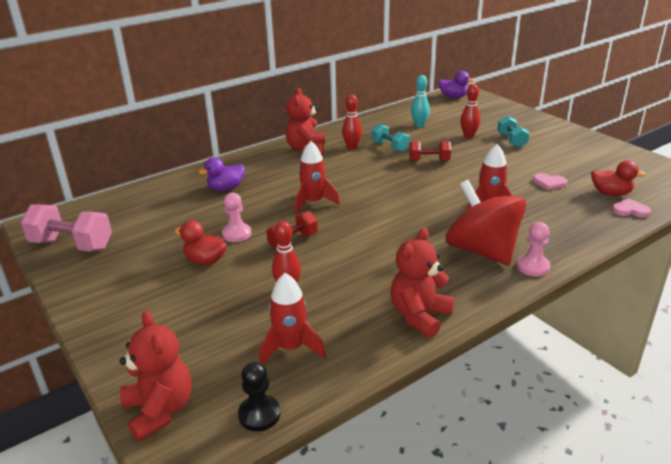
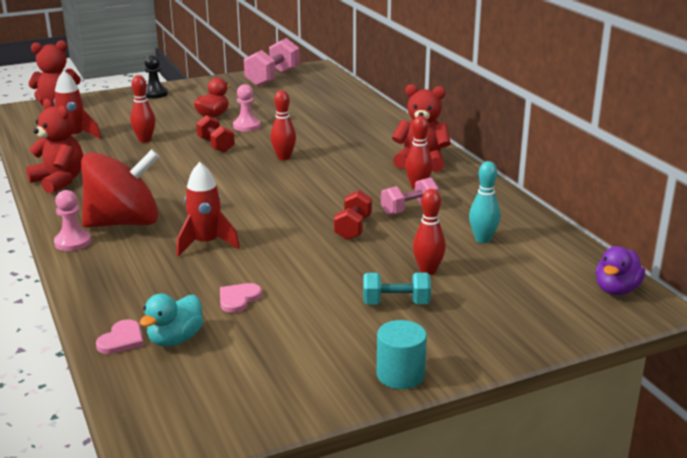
camera: 100 degrees right, 5 degrees down
purple duck [198,157,245,191] -> none
black pawn [238,362,281,431] -> black pawn moved to [144,55,168,98]
red rocket [295,141,340,214] -> red bowling pin [270,90,296,160]
turquoise dumbbell [371,123,410,152] -> pink dumbbell [381,177,439,215]
red duck [591,160,646,196] -> turquoise duck [140,294,203,347]
none -> turquoise cylinder [376,320,427,389]

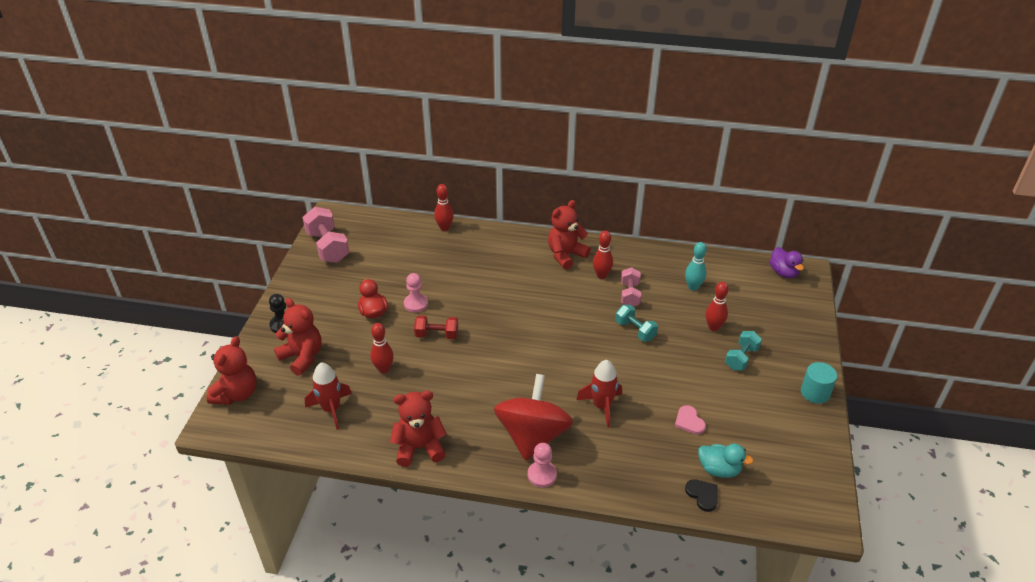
camera: 55 degrees left, 15 degrees up
pink heart [96,319,144,354] -> black heart [685,479,718,512]
turquoise duck [140,294,203,347] -> turquoise duck turned 45 degrees counterclockwise [698,444,754,478]
red bowling pin [270,90,296,160] -> red bowling pin moved to [434,184,454,231]
red dumbbell [334,190,372,240] -> turquoise dumbbell [616,305,658,342]
none -> red teddy bear [274,298,322,376]

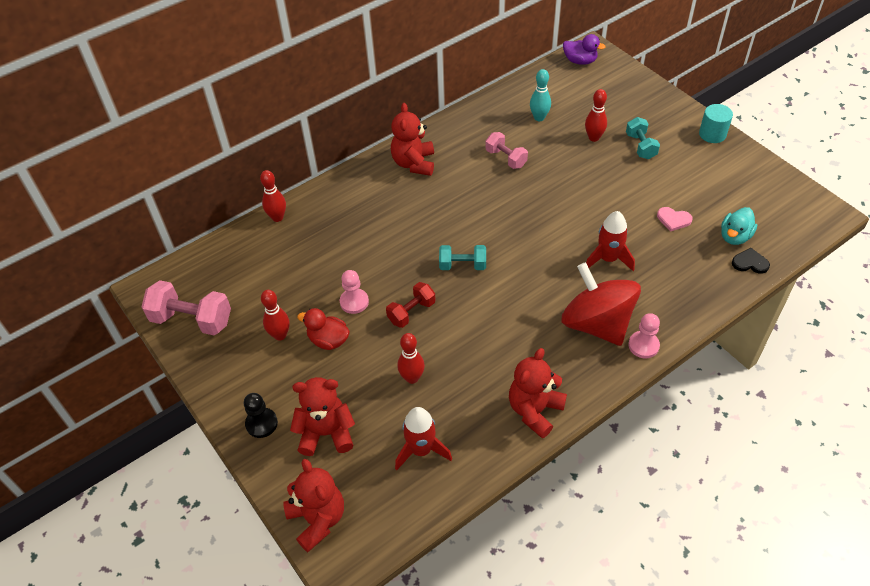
camera: 45 degrees left, 10 degrees up
red bowling pin [593,231,613,279] -> red bowling pin moved to [261,290,290,341]
turquoise dumbbell [616,305,658,342] -> turquoise dumbbell moved to [439,245,486,270]
turquoise duck [698,444,754,478] -> turquoise duck turned 150 degrees clockwise [721,207,757,245]

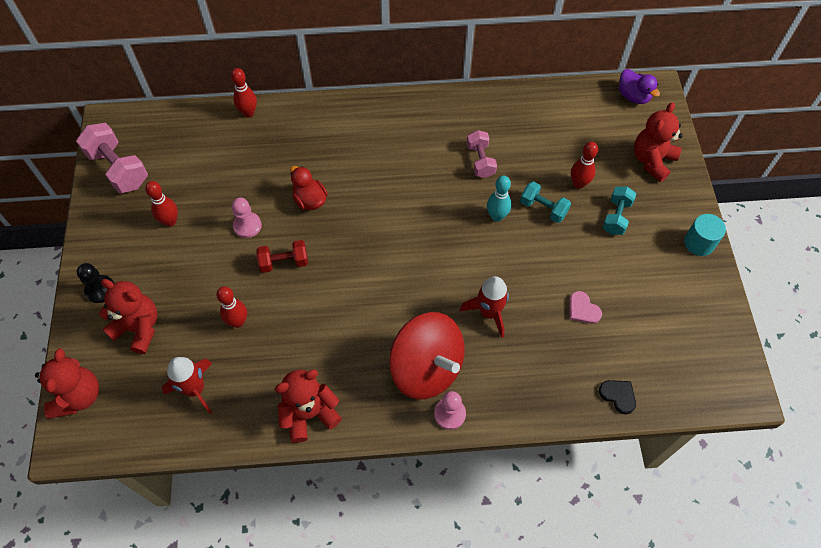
camera: 30 degrees right, 10 degrees up
red duck [297,308,350,350] -> red duck moved to [290,166,328,210]
red teddy bear [391,103,434,176] -> red teddy bear moved to [634,102,683,182]
turquoise dumbbell [439,245,486,270] -> turquoise dumbbell moved to [520,181,571,223]
turquoise bowling pin [530,69,551,121] -> turquoise bowling pin moved to [487,176,512,222]
red spinning top [561,262,641,346] -> red spinning top turned 135 degrees clockwise [389,312,465,399]
turquoise duck [721,207,757,245] -> none

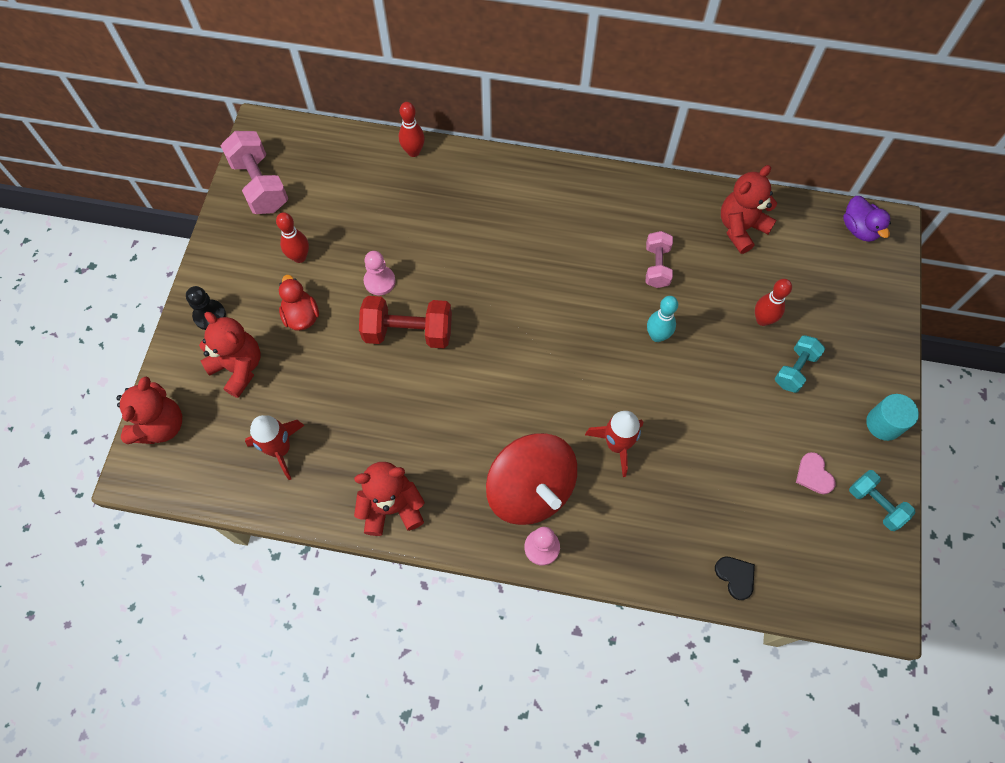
camera: 15 degrees right, 5 degrees up
red bowling pin [216,286,247,328] -> none
red dumbbell [256,240,308,273] -> red dumbbell [359,296,452,348], size x1.61
red duck [290,166,328,210] -> red duck moved to [279,275,319,331]
turquoise dumbbell [520,181,571,223] -> turquoise dumbbell moved to [849,470,915,531]
pink heart [569,291,602,324] -> pink heart moved to [796,452,836,494]
red teddy bear [634,102,683,182] -> red teddy bear moved to [721,165,777,254]

